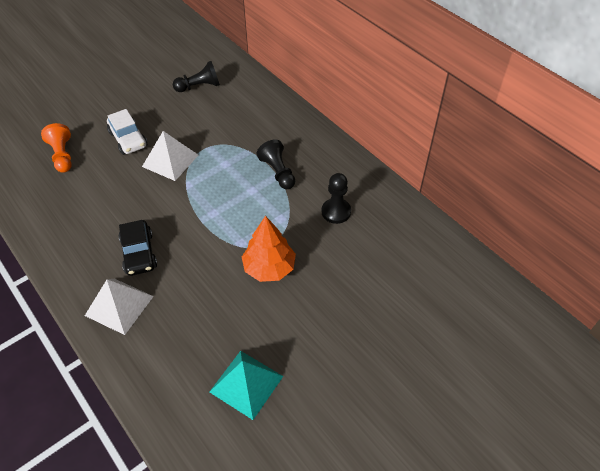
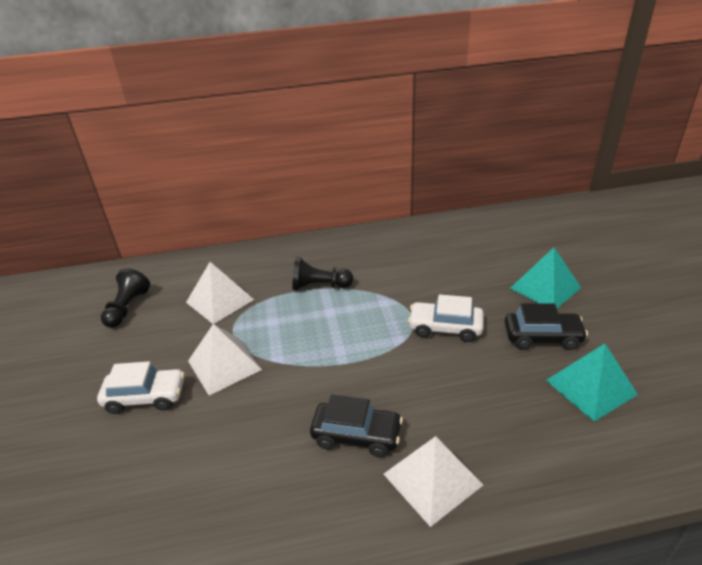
camera: 60 degrees left, 15 degrees down
orange pawn [41,123,72,173] -> none
orange tree [242,216,296,282] -> white car [408,294,484,342]
black pawn [322,173,351,224] -> none
none -> white pyramid [186,262,254,324]
none -> black car [505,303,588,350]
none -> turquoise pyramid [510,247,581,308]

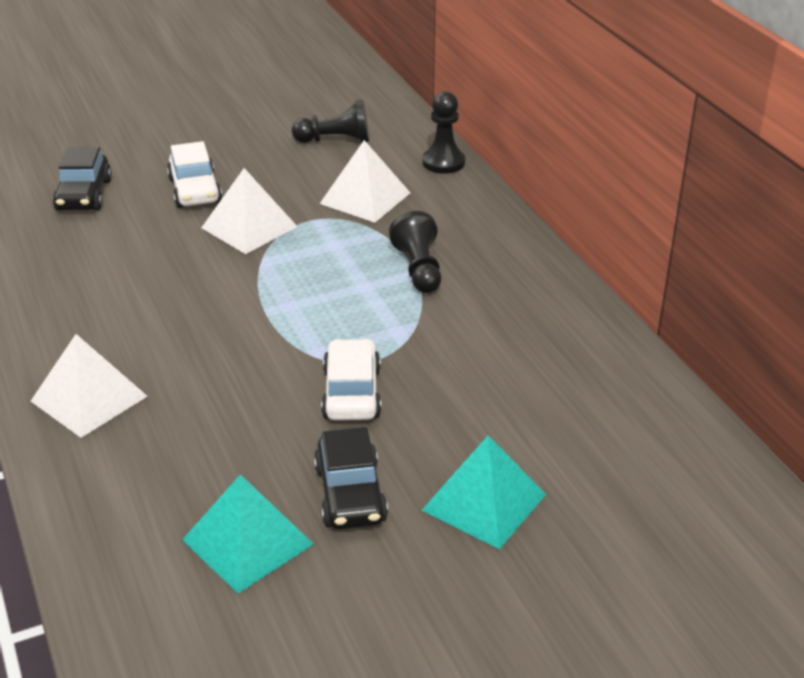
camera: 75 degrees right, 0 degrees up
black car [310,394,403,457] -> black car moved to [52,147,112,211]
none -> black pawn [423,91,465,174]

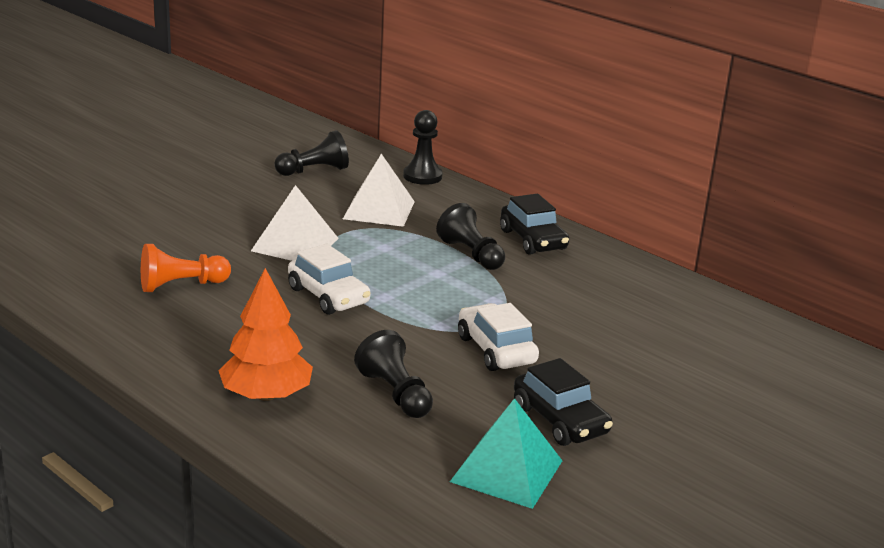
camera: 25 degrees left, 10 degrees down
white pyramid [31,334,148,438] -> orange tree [218,268,313,401]
black car [52,147,112,211] -> black car moved to [500,194,569,255]
white car [167,141,222,208] -> white car moved to [288,244,371,315]
turquoise pyramid [421,435,546,549] -> none
none -> orange pawn [141,244,231,292]
none -> black pawn [354,330,433,418]

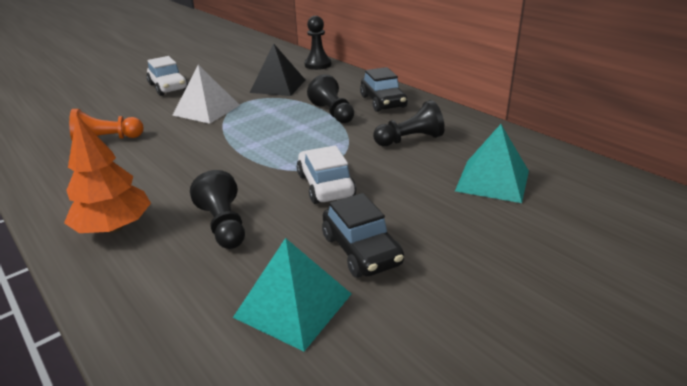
camera: 10 degrees right, 5 degrees up
black pawn [274,130,349,176] -> black pawn moved to [373,100,445,146]
white car [288,244,371,315] -> white car moved to [147,56,188,96]
white pyramid [343,154,415,227] -> black pyramid [249,44,305,96]
none -> turquoise pyramid [455,124,529,203]

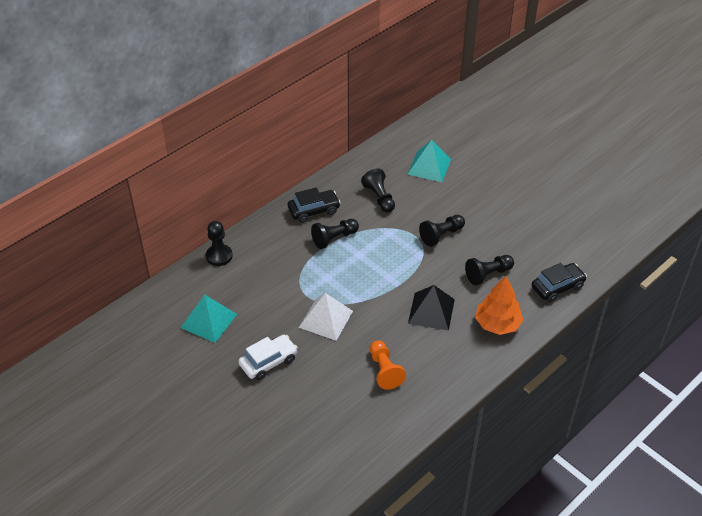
camera: 95 degrees left, 15 degrees up
turquoise pyramid [233,238,351,351] -> turquoise pyramid moved to [180,294,237,343]
black pyramid [249,44,305,96] -> black pyramid moved to [408,285,455,331]
white car [297,145,356,204] -> black pawn [419,215,465,247]
black car [322,193,404,278] -> black car moved to [532,263,587,303]

